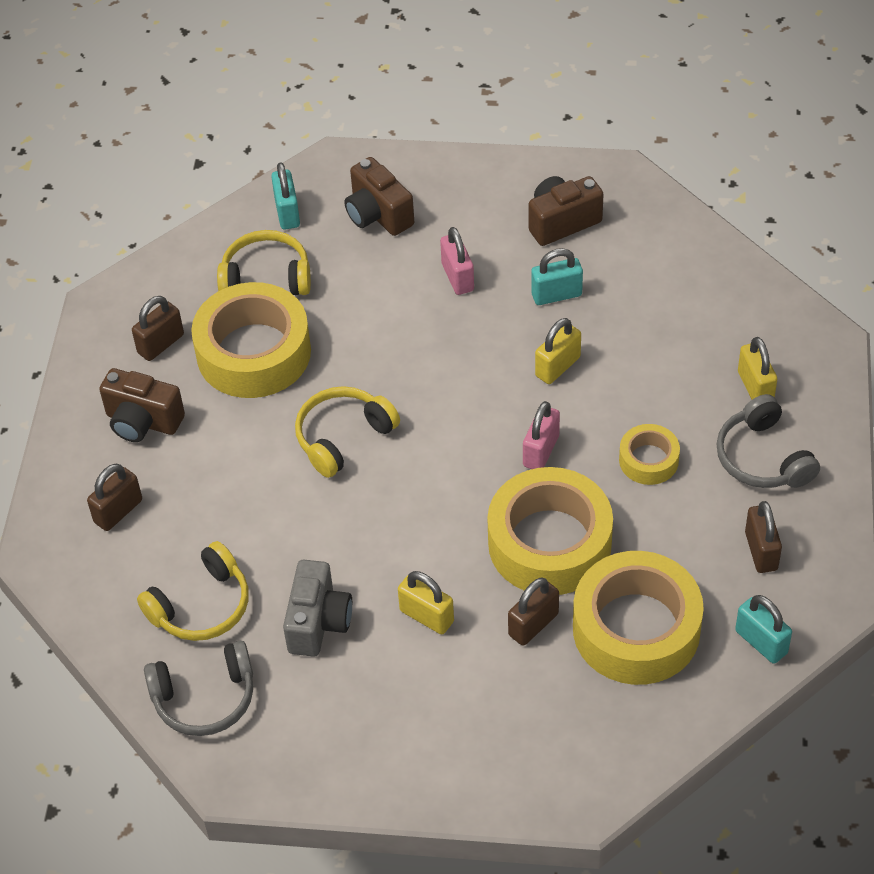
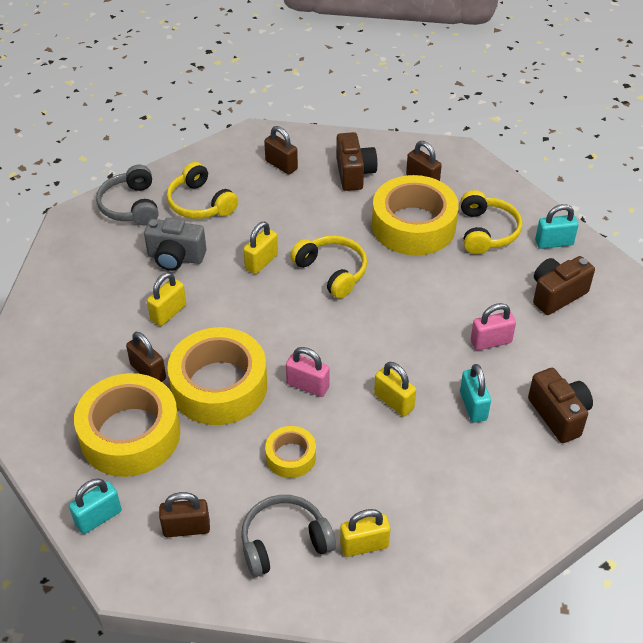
camera: 90 degrees right, 5 degrees down
brown camera [99,368,185,442] -> brown camera turned 150 degrees clockwise [336,132,378,191]
none -> yellow padlock [243,222,278,274]

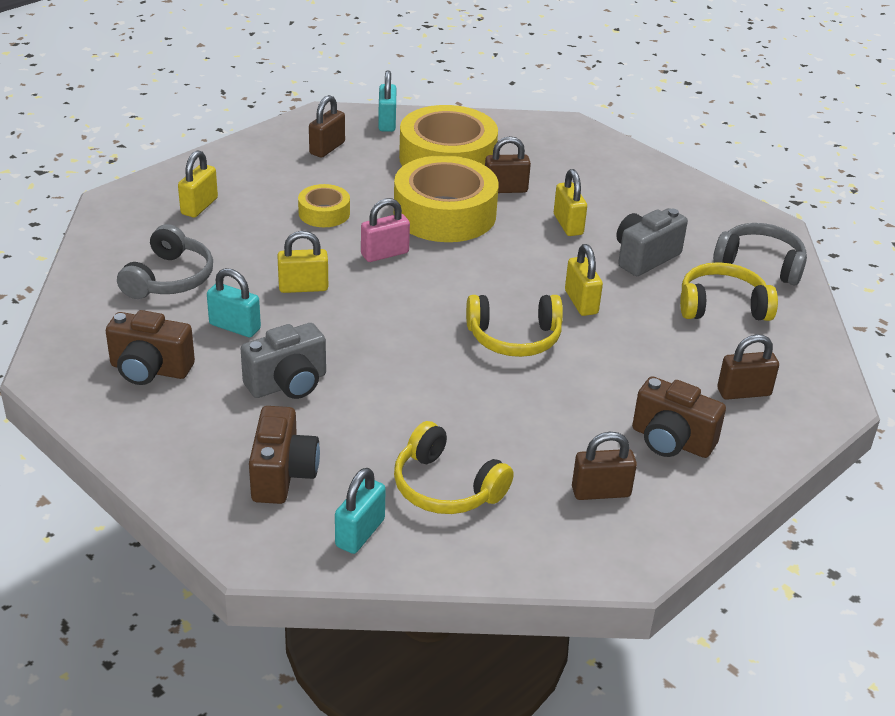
camera: 125 degrees right, 10 degrees down
grey headphones [241,495,336,577] -> grey headphones moved to [117,224,213,299]
yellow tape [372,175,459,255] -> none
pink padlock [471,303,516,350] -> grey camera [241,323,326,399]

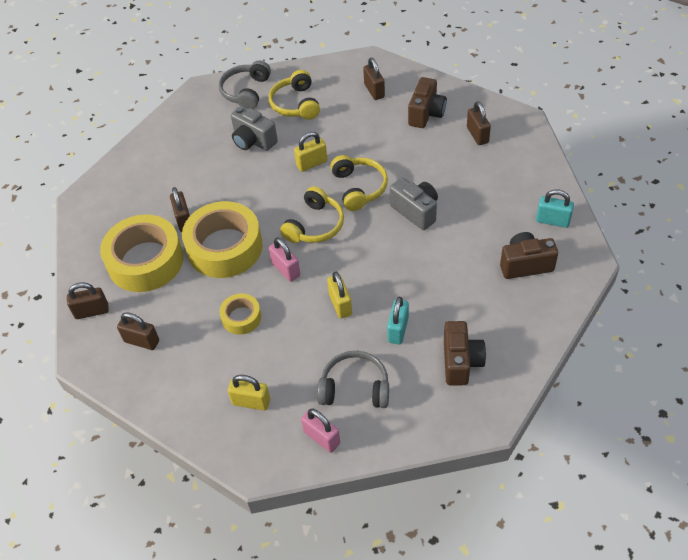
camera: 95 degrees left, 15 degrees up
grey camera [241,323,326,399] -> grey camera moved to [390,178,438,230]
turquoise padlock [378,70,397,132] -> brown padlock [67,282,109,319]
yellow headphones [394,421,514,514] -> yellow headphones moved to [280,186,344,243]
yellow padlock [554,169,587,236] -> none
none -> pink padlock [301,409,340,453]

